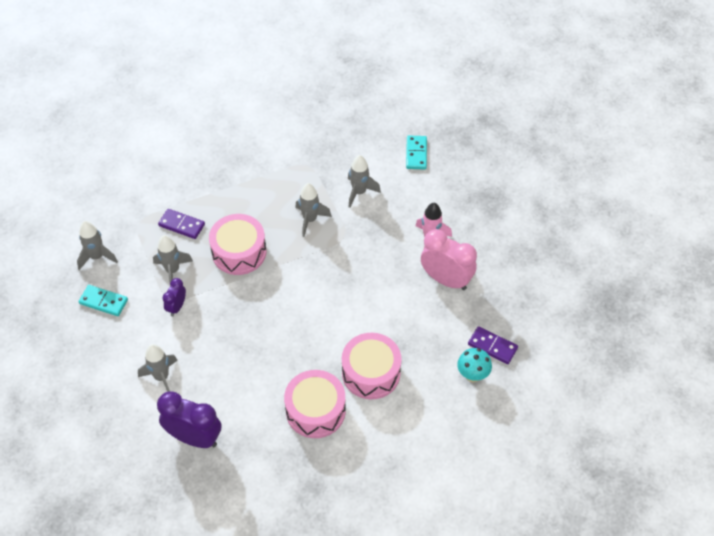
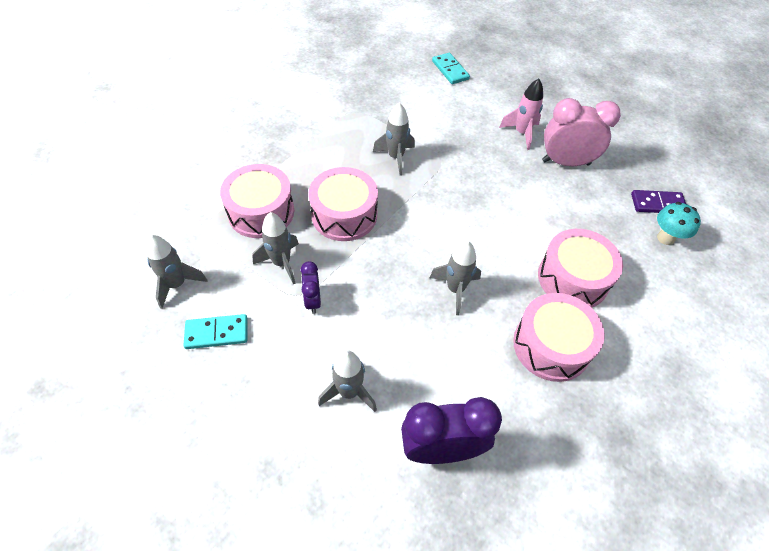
camera: 30 degrees left, 0 degrees up
purple domino [158,209,205,239] -> pink drum [220,164,294,238]
grey rocket [348,155,381,208] -> grey rocket moved to [430,241,481,315]

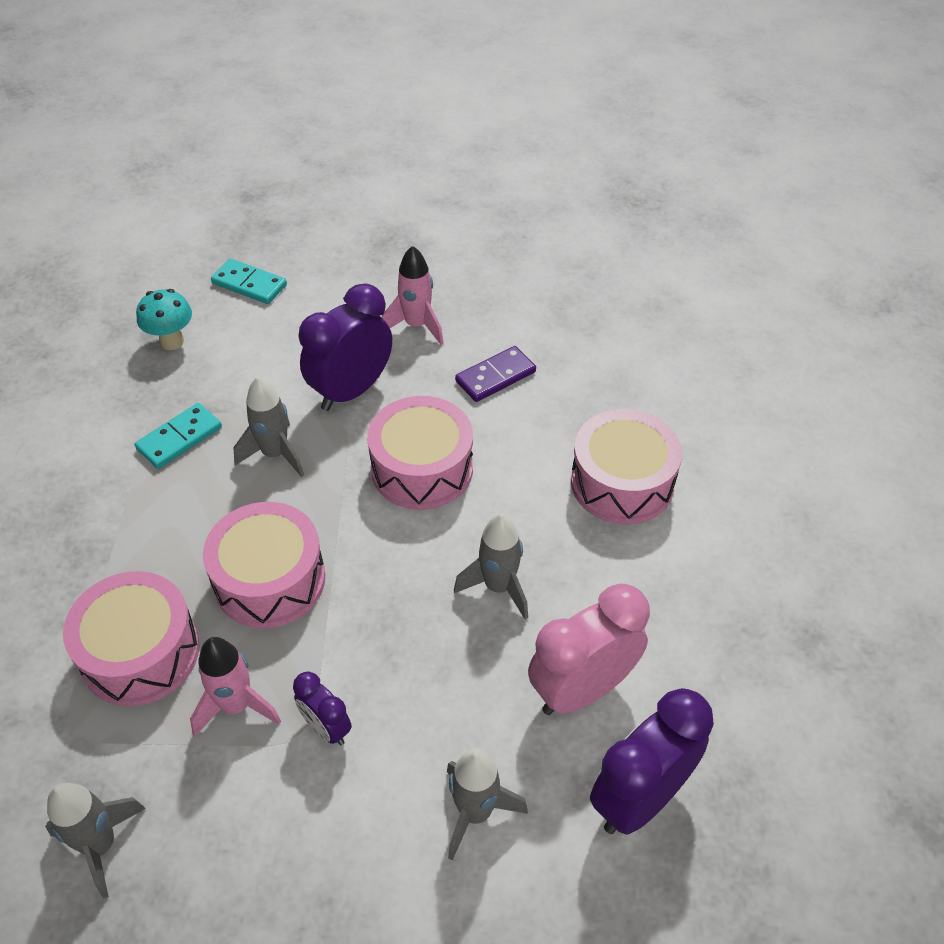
camera: 35 degrees left, 5 degrees down
turquoise domino [183,314,247,349] -> turquoise domino moved to [135,403,222,469]
grey rocket [252,212,299,284] -> pink rocket [190,637,281,736]
pink drum [513,293,605,382] -> pink drum moved to [367,396,473,510]
pink clock [542,98,621,166] -> pink clock moved to [528,584,650,715]
purple domino [631,190,686,213] -> purple domino moved to [455,346,536,402]
turquoise mushroom [657,202,701,245] -> turquoise mushroom moved to [136,289,192,350]
none -> purple clock [298,283,392,411]

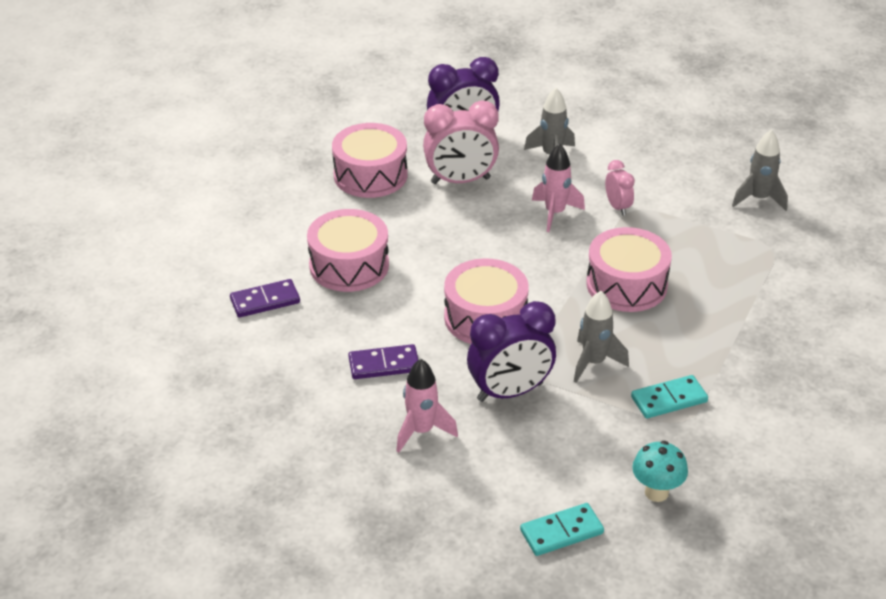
camera: 155 degrees left, 10 degrees down
pink drum [63,571,199,706] -> pink drum moved to [332,123,407,198]
pink rocket [190,637,281,736] -> pink rocket moved to [532,144,585,232]
turquoise domino [211,259,287,304] -> turquoise domino turned 75 degrees counterclockwise [520,503,604,556]
purple clock [293,671,352,745] -> pink clock [605,160,635,216]
grey rocket [454,513,528,619] -> none
none -> purple domino [230,279,300,317]

